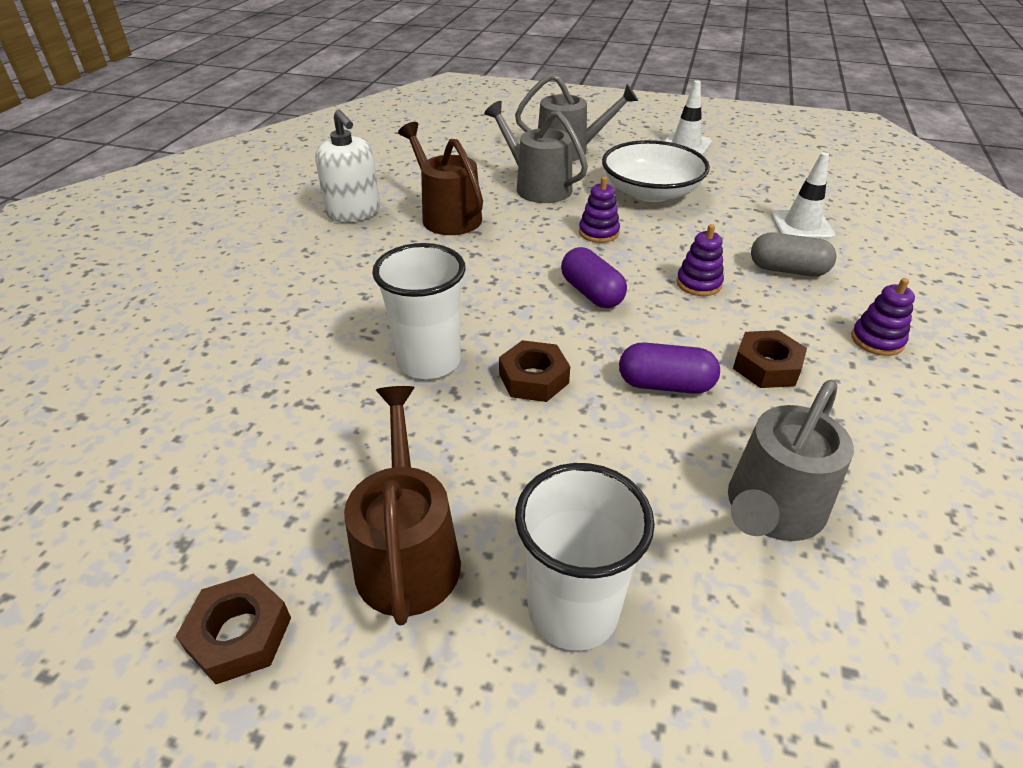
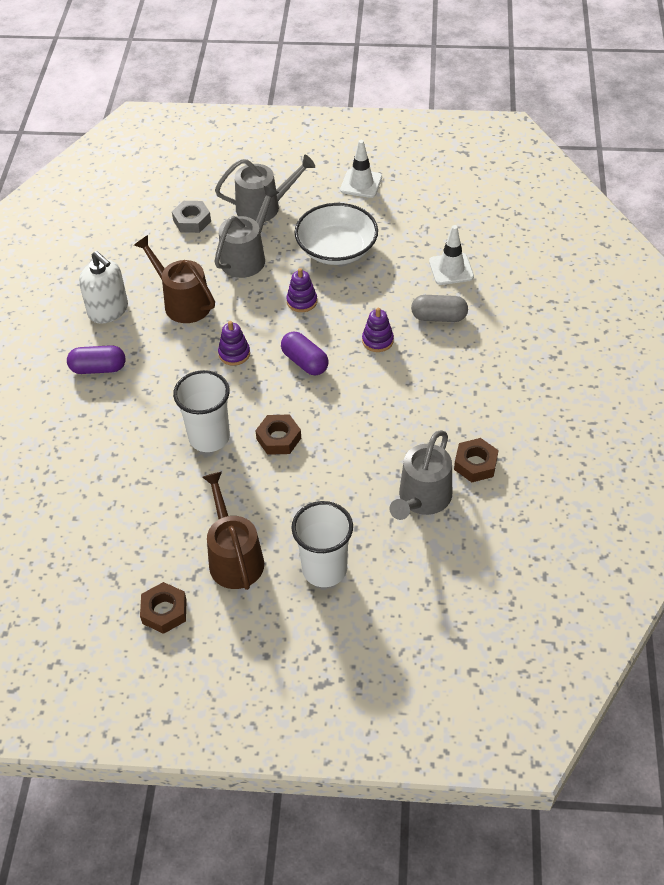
camera: 10 degrees left, 10 degrees up
grey watering can [484,101,588,203] -> grey watering can turned 90 degrees clockwise [214,186,279,278]
purple capsule [619,342,720,394] -> purple capsule moved to [67,345,125,374]
brown nut [733,330,807,388] -> brown nut moved to [454,438,498,482]
purple stacking toy [851,278,915,356] -> purple stacking toy moved to [218,321,250,366]
none -> grey nut [172,201,211,233]

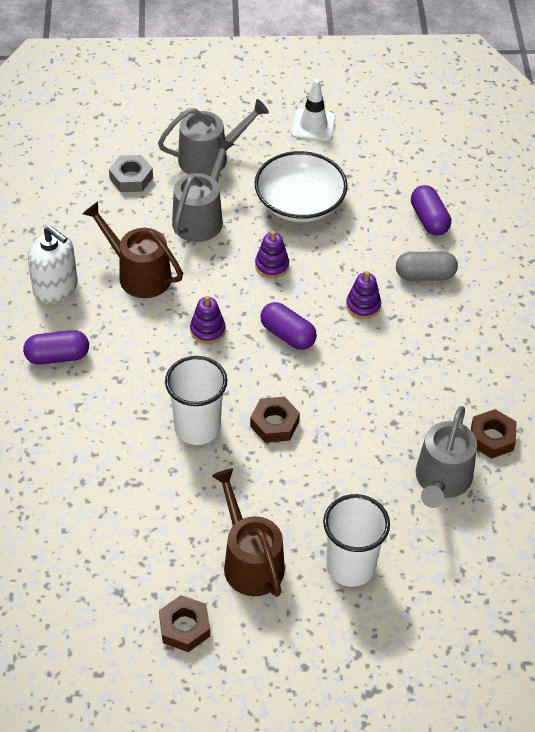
camera: 10 degrees left, 0 degrees up
white traffic cone [429,225,474,285] -> purple capsule [411,185,451,236]

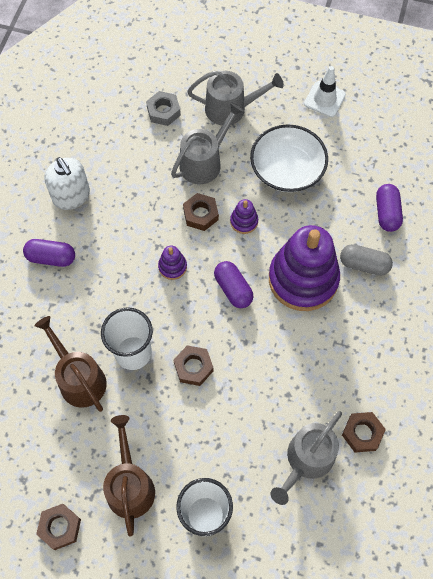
camera: 20 degrees right, 15 degrees up
brown watering can [83,202,183,298] -> brown watering can moved to [35,316,107,412]
purple stacking toy [346,271,381,319] -> purple stacking toy [269,225,340,311], size x2.42
none -> brown nut [183,193,219,231]

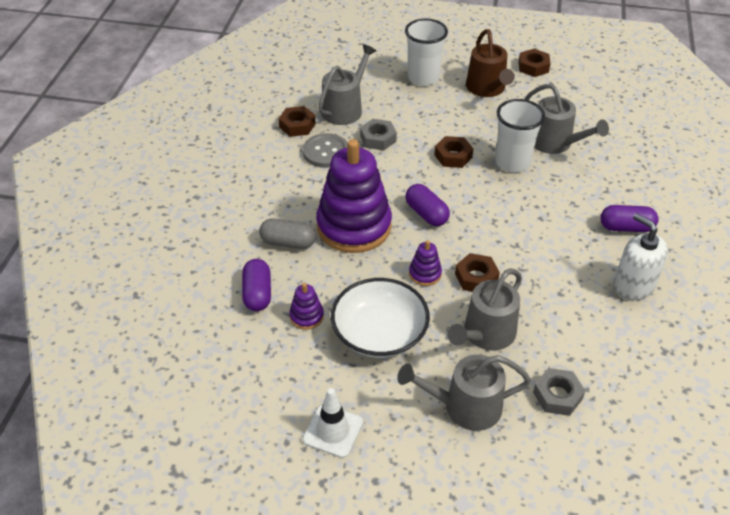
camera: 175 degrees right, 20 degrees down
brown watering can [35,316,107,412] -> grey watering can [525,84,609,154]
purple stacking toy [158,246,187,280] -> purple stacking toy moved to [289,283,324,330]
none -> grey button [303,133,348,168]
none -> grey nut [360,119,397,150]

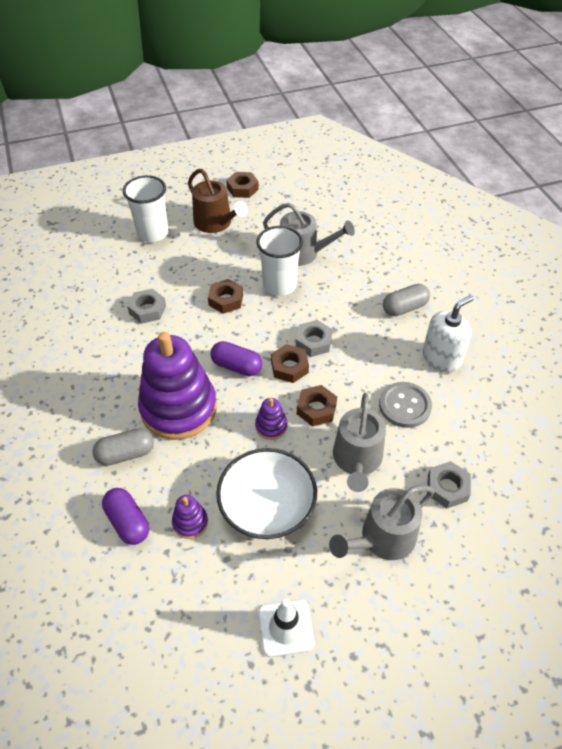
camera: 30 degrees left, 5 degrees up
brown nut [278,106,316,137] -> brown nut moved to [271,344,309,383]
grey button [303,133,348,168] -> grey button moved to [379,382,432,428]
grey watering can [318,44,376,125] -> none
purple capsule [600,205,659,232] -> grey capsule [383,284,430,316]
white soap dispenser [613,213,668,301] -> white soap dispenser turned 120 degrees clockwise [423,295,474,373]
none -> grey nut [296,320,333,357]

